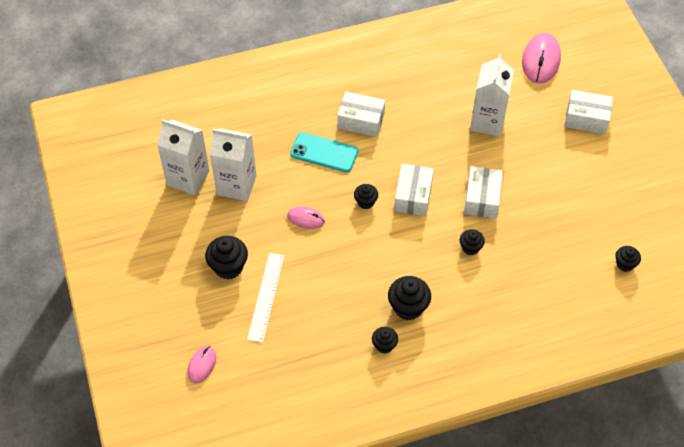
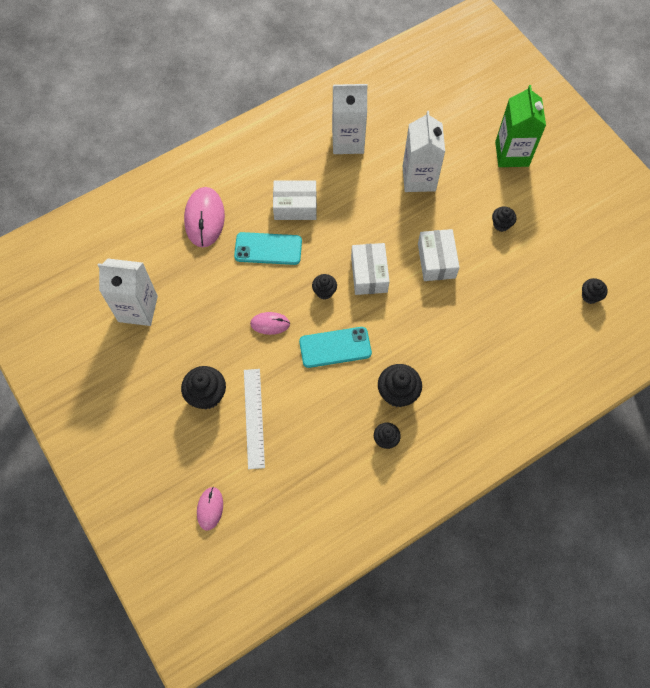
camera: 15 degrees left, 10 degrees up
white carton [210,128,256,201] -> white carton moved to [332,84,368,154]
black cupcake [460,229,485,255] -> black cupcake moved to [492,206,516,232]
pink mouse [522,33,561,83] -> pink mouse moved to [184,187,225,247]
white box [565,90,613,134] -> green carton [495,85,546,167]
none -> turquoise phone [299,327,372,368]

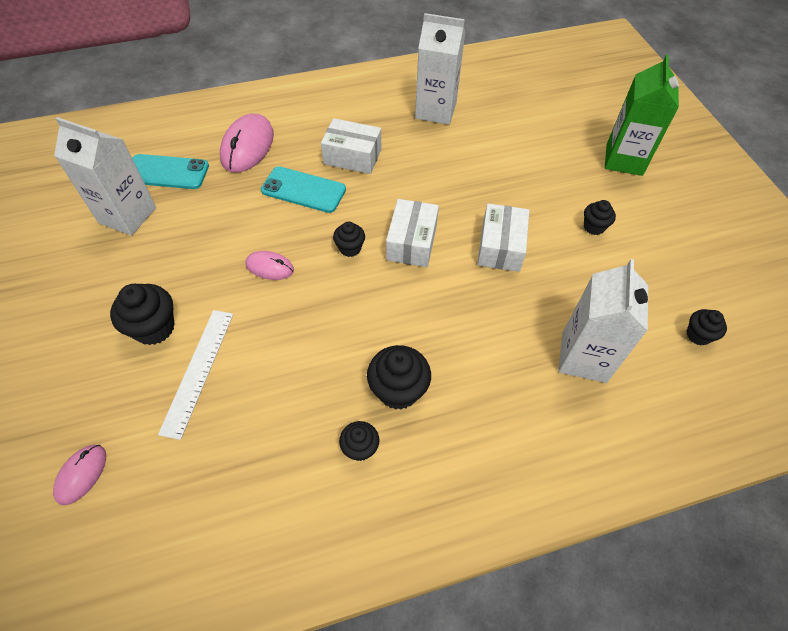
camera: 15 degrees right, 10 degrees down
turquoise phone [299,327,372,368] -> turquoise phone moved to [132,154,209,189]
white carton [403,111,445,192] -> white carton moved to [558,259,648,383]

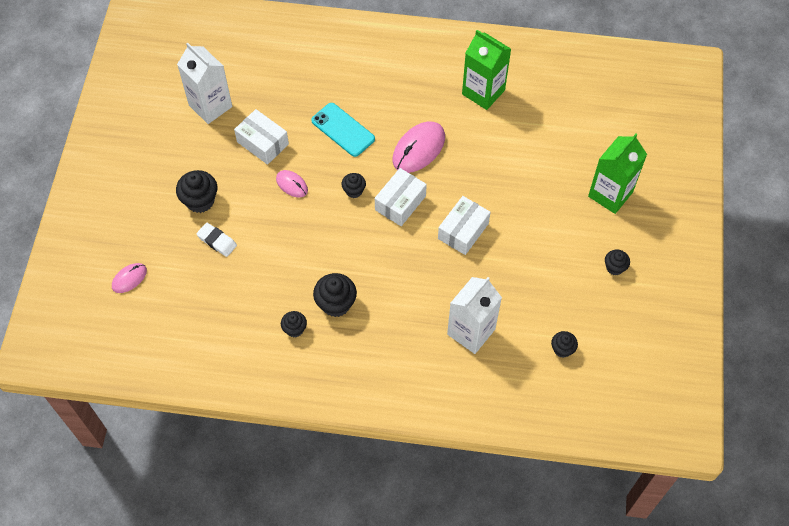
camera: 25 degrees right, 5 degrees up
turquoise phone [132,154,209,189] -> none
white ruler [158,310,233,440] -> white eraser [196,223,237,257]
pink mouse [220,114,274,173] -> pink mouse moved to [392,121,445,173]
white box [321,118,381,174] -> white box moved to [234,109,289,165]
white carton [415,13,465,125] -> green carton [462,30,511,110]
black cupcake [584,200,616,235] -> black cupcake moved to [605,250,630,276]

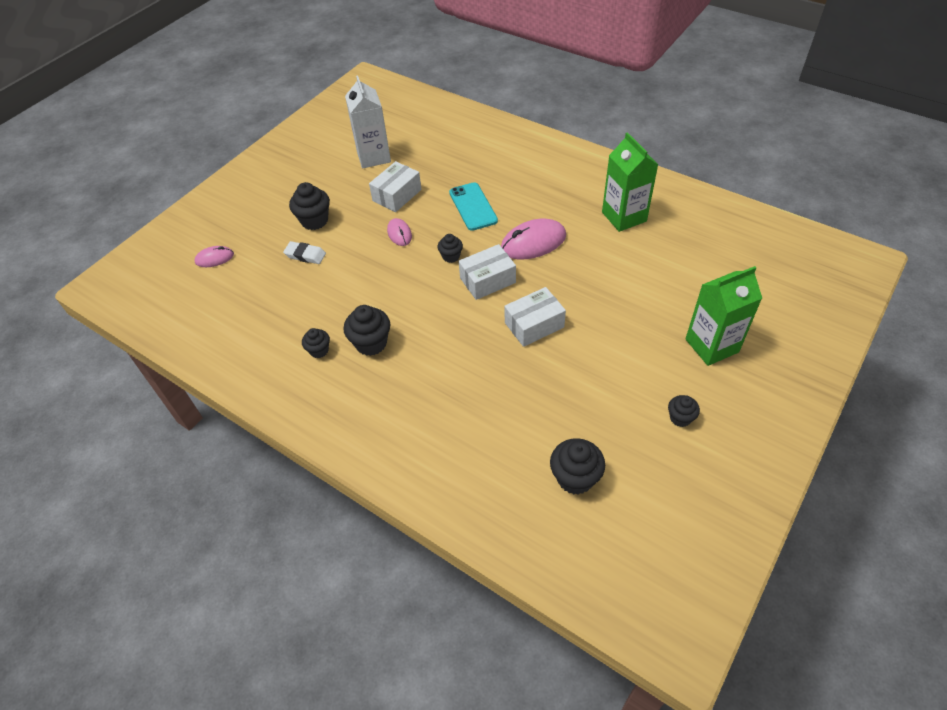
camera: 30 degrees right, 10 degrees down
white eraser [196,223,237,257] -> white eraser turned 45 degrees counterclockwise [283,241,326,264]
white box [234,109,289,165] -> white box turned 60 degrees clockwise [369,161,421,212]
white carton [447,277,502,354] -> none
black cupcake [551,331,578,358] -> black cupcake [550,438,605,495], size x1.67

